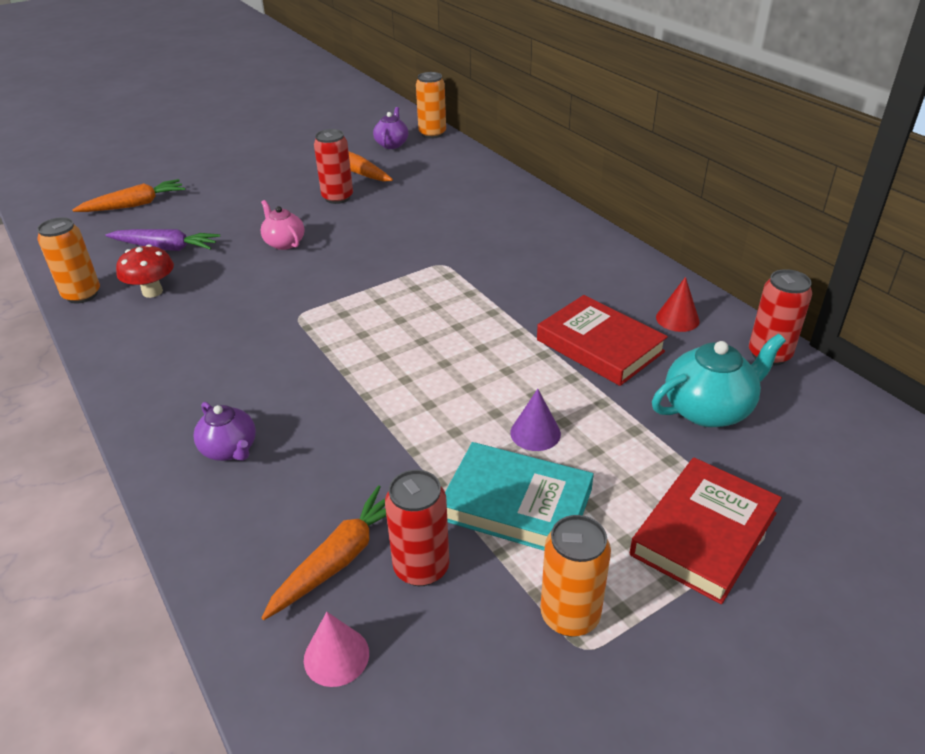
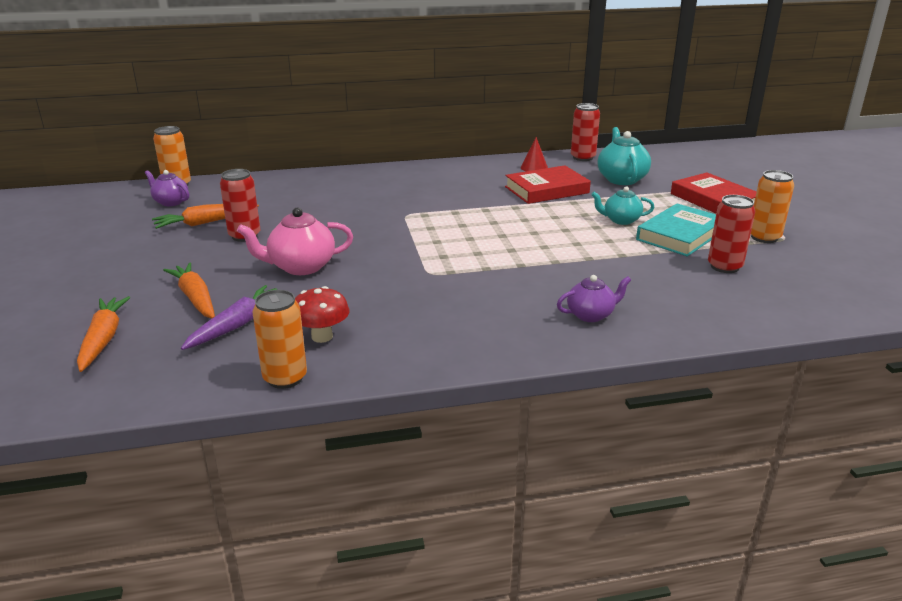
camera: 70 degrees left, 10 degrees down
pink teapot [260,200,305,250] -> pink teapot [237,207,353,275], size x1.56
orange carrot [261,485,386,620] -> orange carrot moved to [163,263,215,318]
pink cone [304,612,369,687] -> none
purple cone [510,389,561,451] -> turquoise teapot [591,186,654,225]

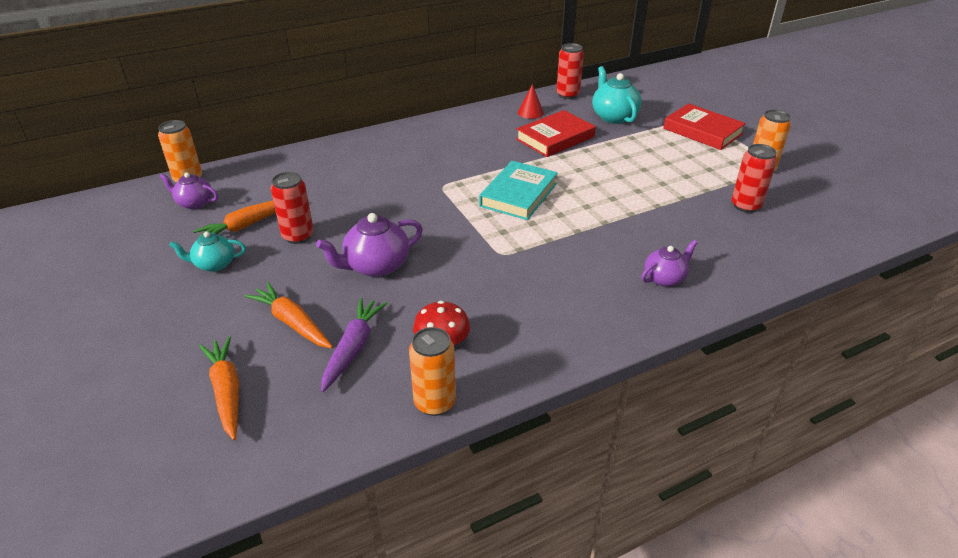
camera: 15 degrees left, 10 degrees up
pink teapot [237,207,353,275] -> purple teapot [316,213,423,277]
turquoise teapot [591,186,654,225] -> turquoise teapot moved to [169,232,246,272]
turquoise book [636,203,716,257] -> turquoise book moved to [479,161,558,220]

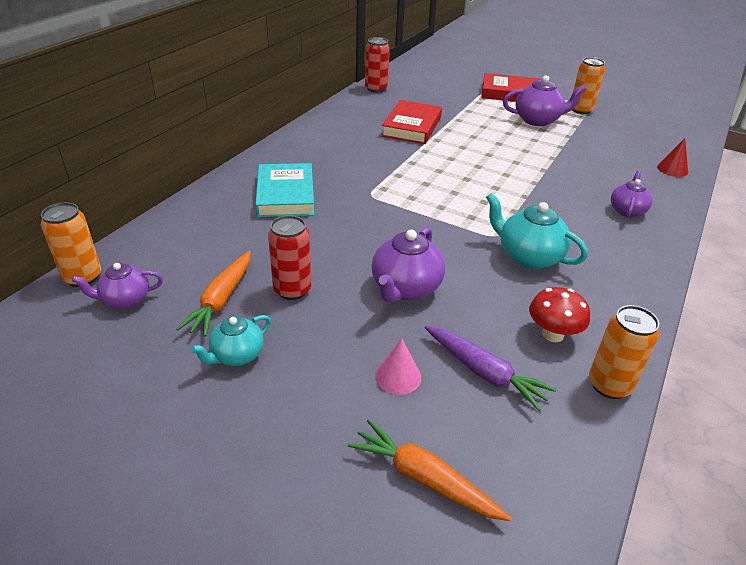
camera: 35 degrees left, 0 degrees up
orange carrot [245,282,333,349] -> pink cone [375,338,421,395]
purple carrot [321,298,387,392] -> purple carrot turned 150 degrees clockwise [424,326,556,411]
turquoise book [479,161,558,220] -> turquoise book moved to [255,163,314,217]
red cone [518,84,544,119] -> red cone moved to [657,138,688,177]
turquoise teapot [592,66,642,124] -> turquoise teapot moved to [486,193,588,269]
red can [732,144,777,213] -> none
none -> purple teapot [503,75,587,126]

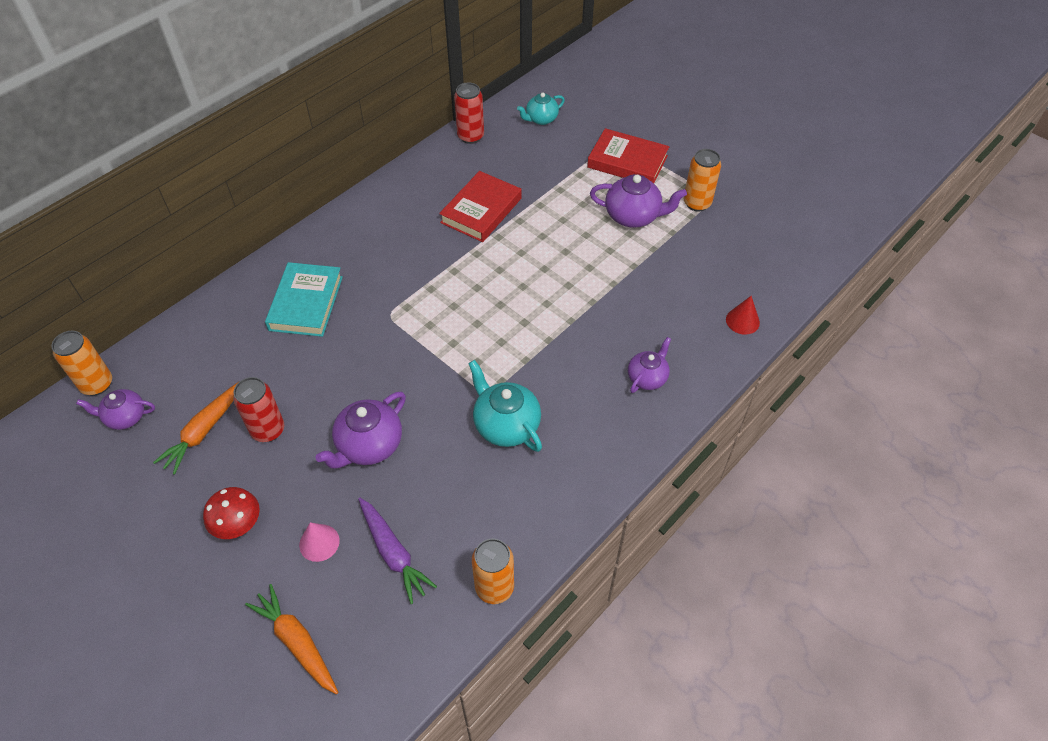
camera: 15 degrees right, 15 degrees up
turquoise teapot [191,315,271,366] -> turquoise teapot moved to [517,93,565,125]
red mushroom [529,287,590,342] -> red mushroom moved to [203,487,260,539]

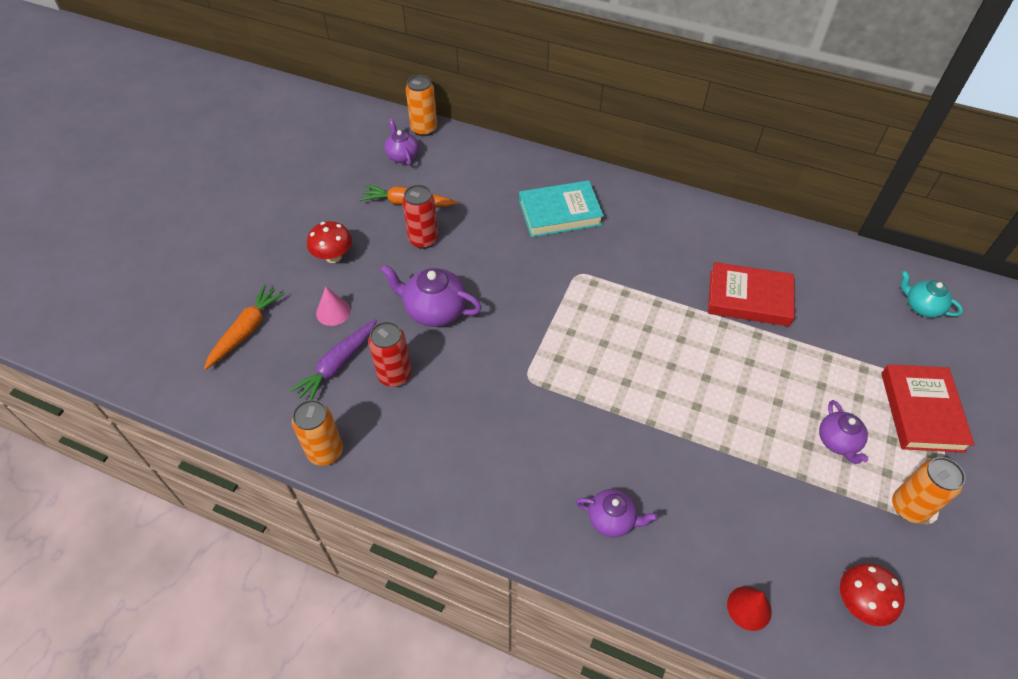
camera: 70 degrees right, 0 degrees up
red can [454,82,484,144] -> red can moved to [368,321,412,387]
turquoise teapot [468,360,542,452] -> none
purple teapot [590,174,687,228] -> purple teapot [819,400,868,464], size x0.64
none -> red mushroom [840,564,905,626]

